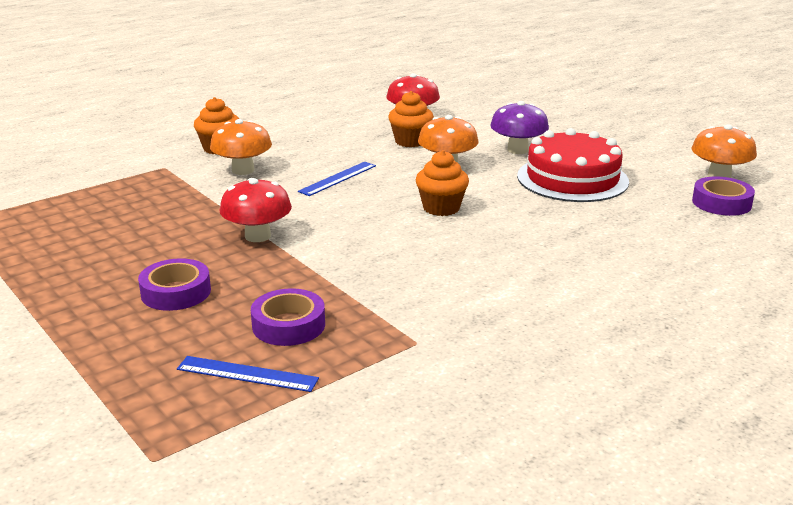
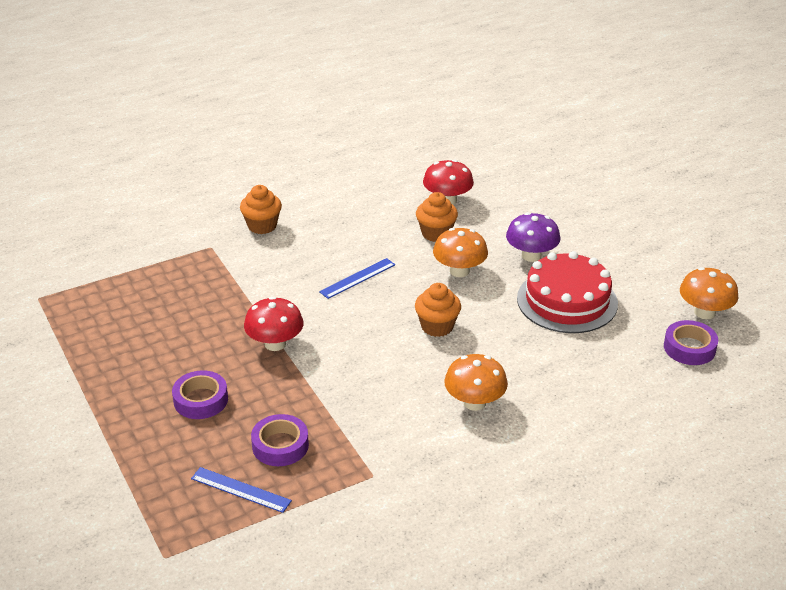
camera: 10 degrees right, 10 degrees up
orange mushroom [210,119,272,175] -> orange mushroom moved to [444,354,508,411]

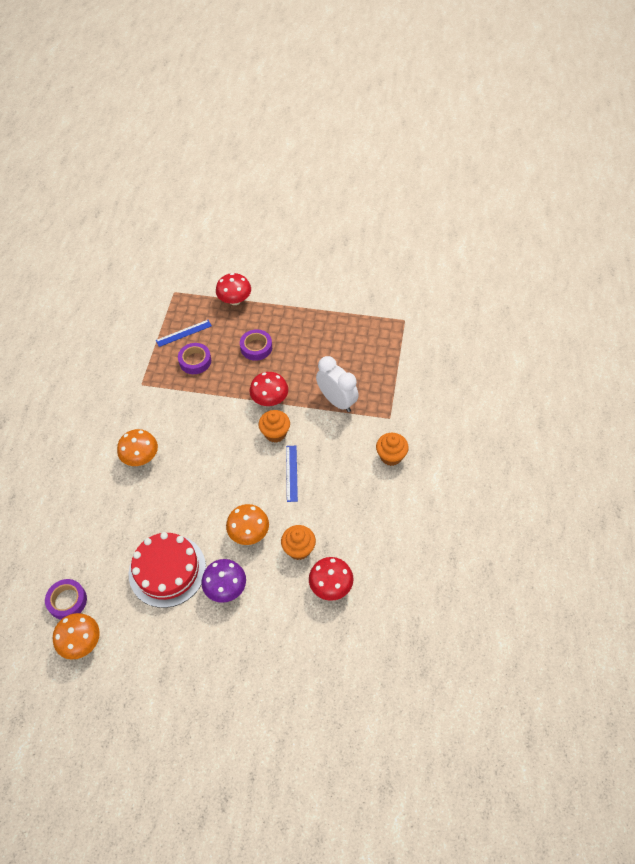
camera: 130 degrees right, 20 degrees up
orange cupcake [415,283,461,337] -> orange cupcake moved to [258,410,290,443]
none -> red mushroom [216,273,251,305]
none -> white clock [316,356,359,412]

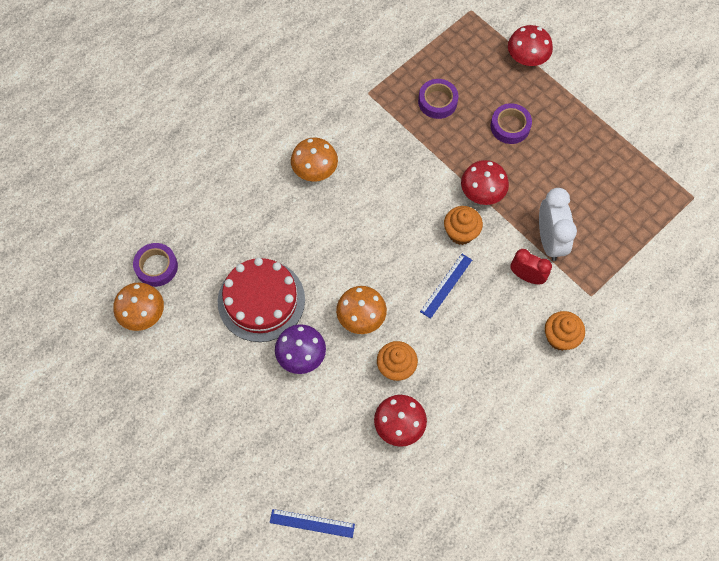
camera: 35 degrees right, 10 degrees up
blue ruler [156,320,212,347] -> blue ruler moved to [270,509,355,538]
none -> red clock [510,249,552,284]

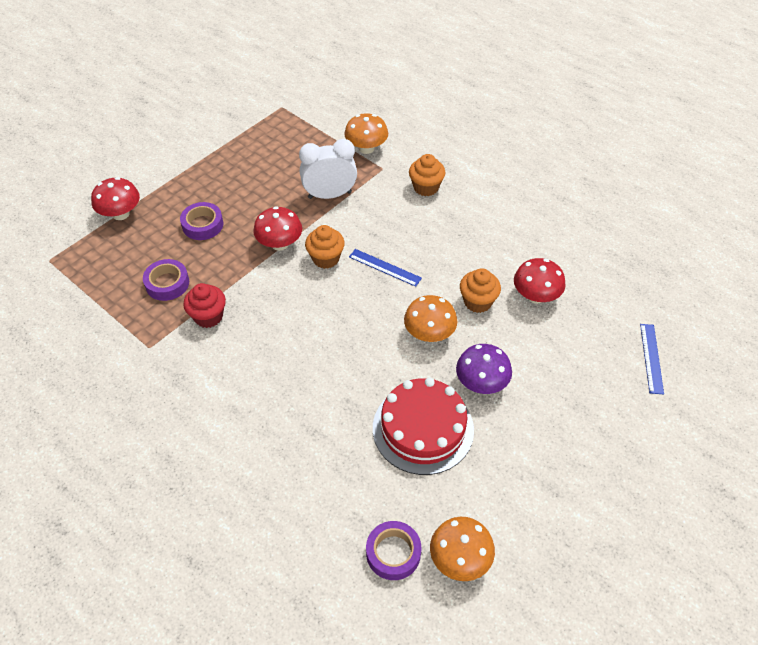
camera: 95 degrees left, 15 degrees down
orange mushroom [291,137,338,182] -> orange mushroom moved to [344,113,388,154]
red clock [510,249,552,284] -> none
none -> red cupcake [183,283,226,328]

